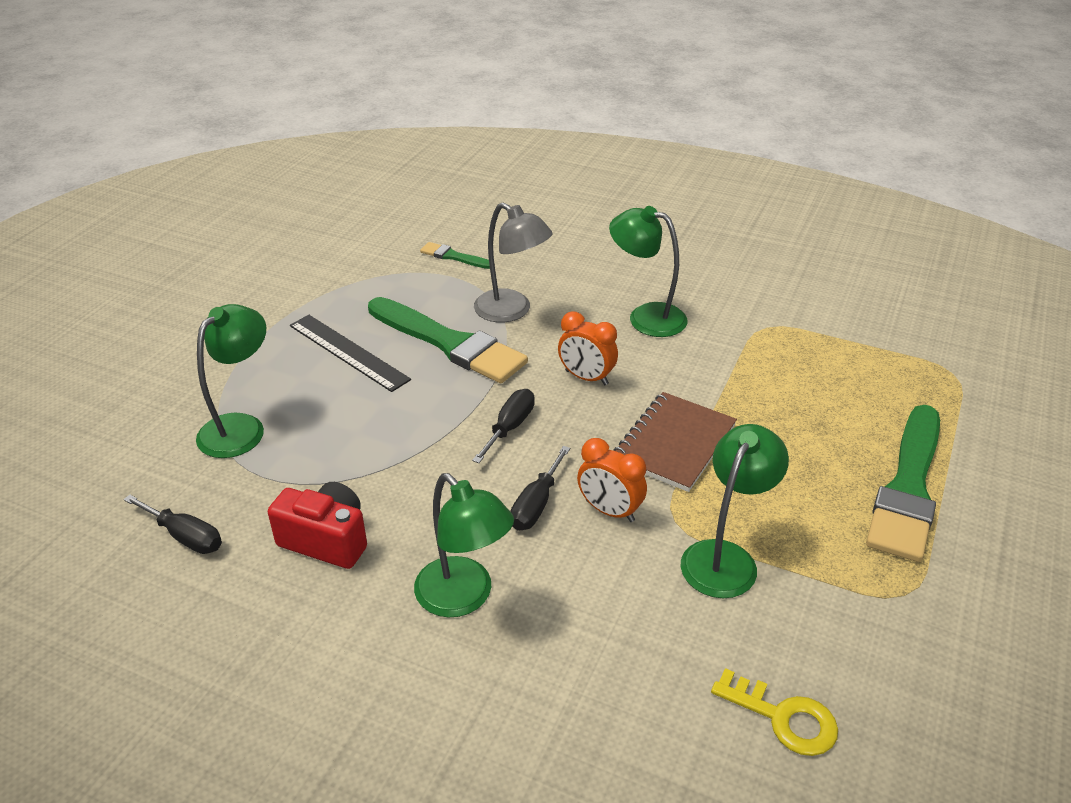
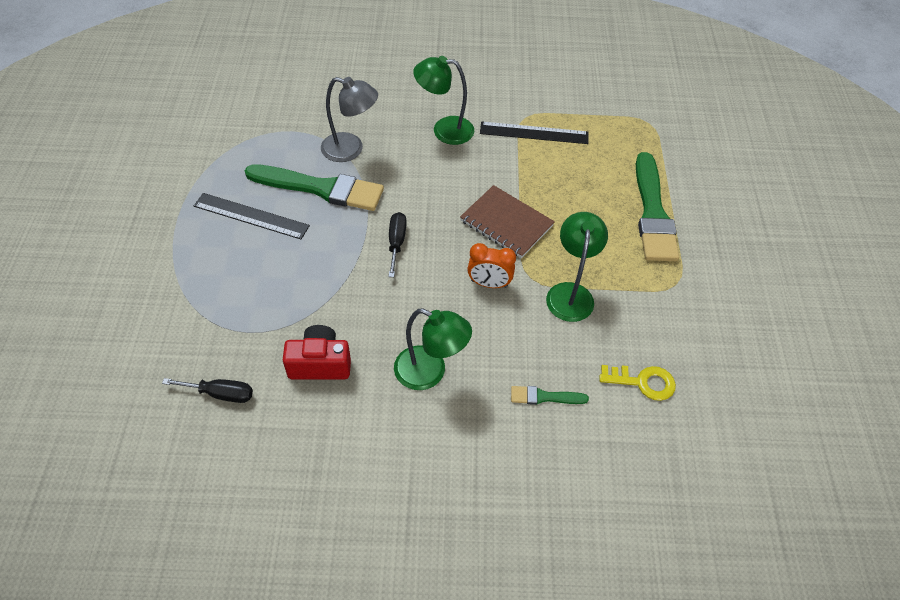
camera: 25 degrees left, 15 degrees up
green lamp [196,304,266,458] -> none
green brush [420,242,490,269] -> green brush moved to [511,386,589,405]
black screwdriver [510,446,570,531] -> none
orange clock [558,312,618,385] -> none
brown notebook [613,392,737,492] -> brown notebook turned 60 degrees counterclockwise [460,185,555,258]
none -> black ruler [480,121,589,144]

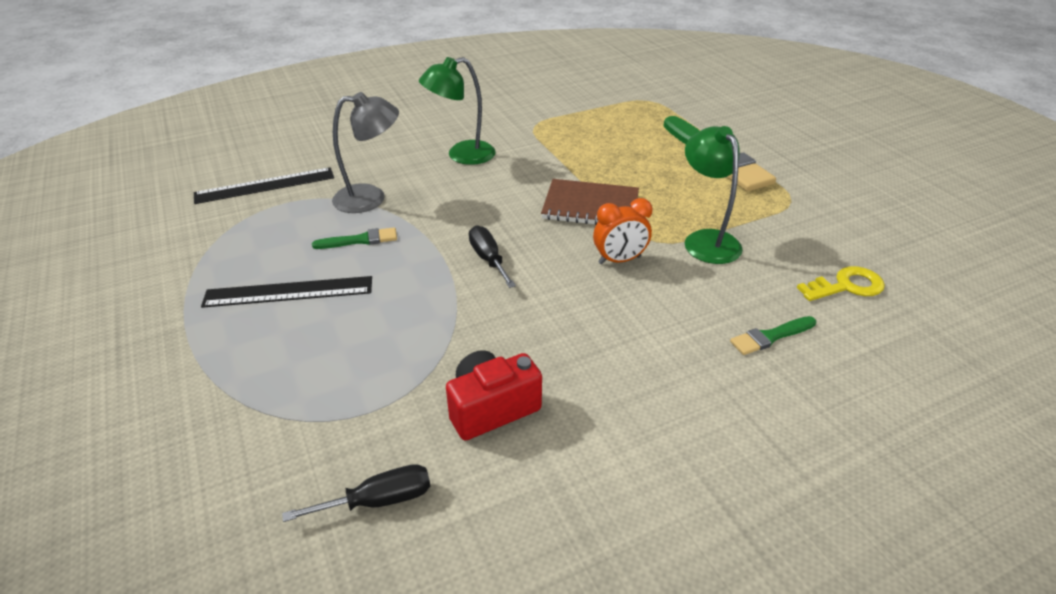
camera: 25 degrees left, 15 degrees down
green brush [245,164,384,211] -> green brush [312,227,397,249], size x0.46
green lamp [394,309,472,390] -> none
black ruler [480,121,589,144] -> black ruler moved to [194,167,334,204]

